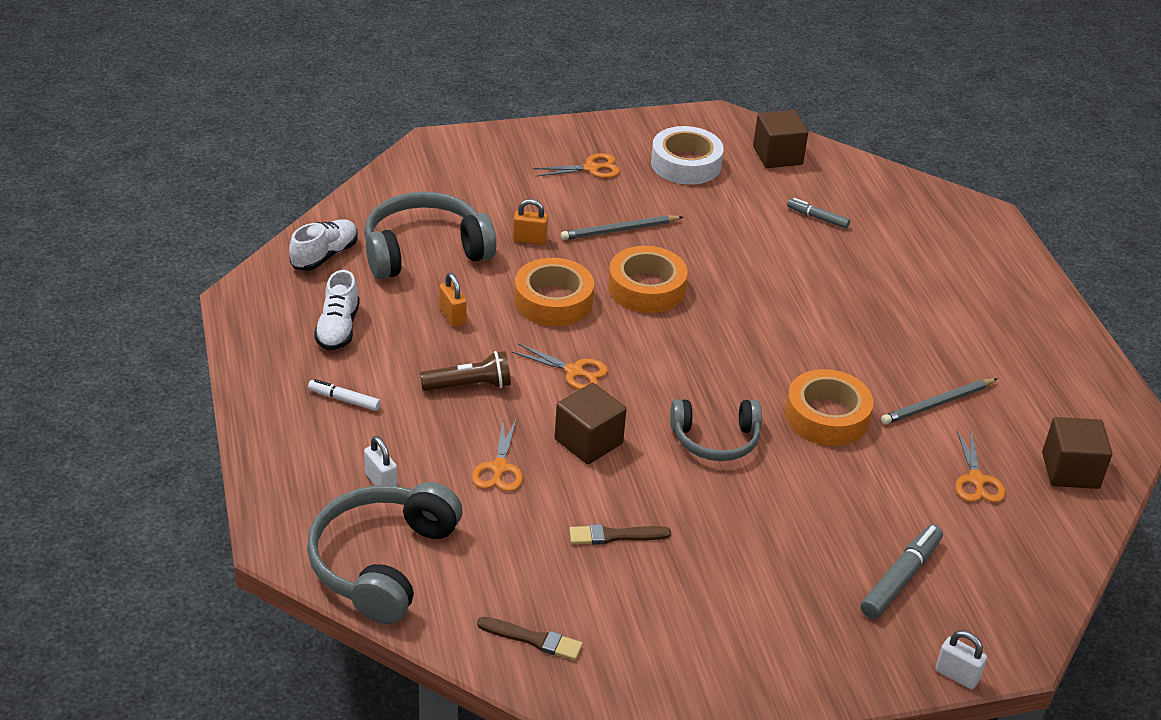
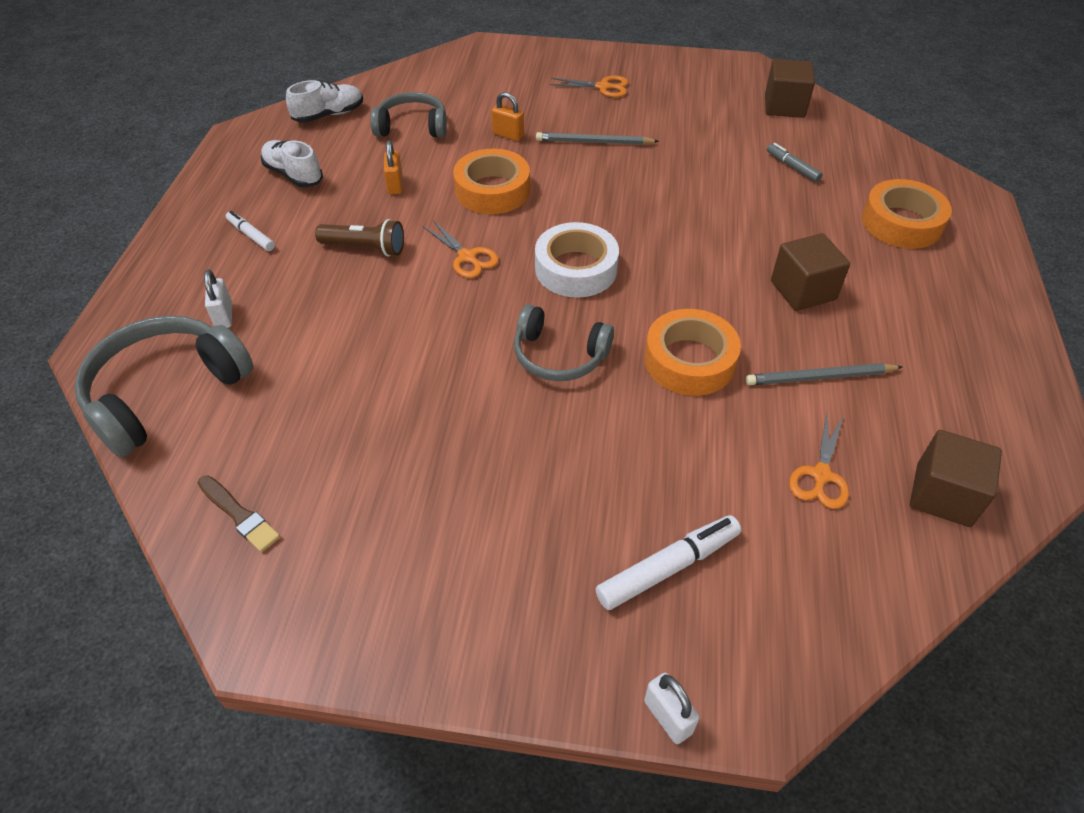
camera: 25 degrees right, 10 degrees up
white shoe [314,270,360,351] -> white shoe turned 105 degrees clockwise [261,140,323,187]
grey headphones [364,192,497,279] -> grey headphones [370,92,447,138], size x0.64
orange scissors [472,418,523,492] -> none
brown cube [555,383,626,464] -> brown cube moved to [771,233,850,311]
brown brush [569,524,671,545] -> none
orange tape [608,246,688,313] -> orange tape moved to [862,179,952,249]
white tape [651,126,724,185] -> white tape moved to [535,222,619,298]
grey marker [861,525,943,619] -> white marker [596,515,741,610]

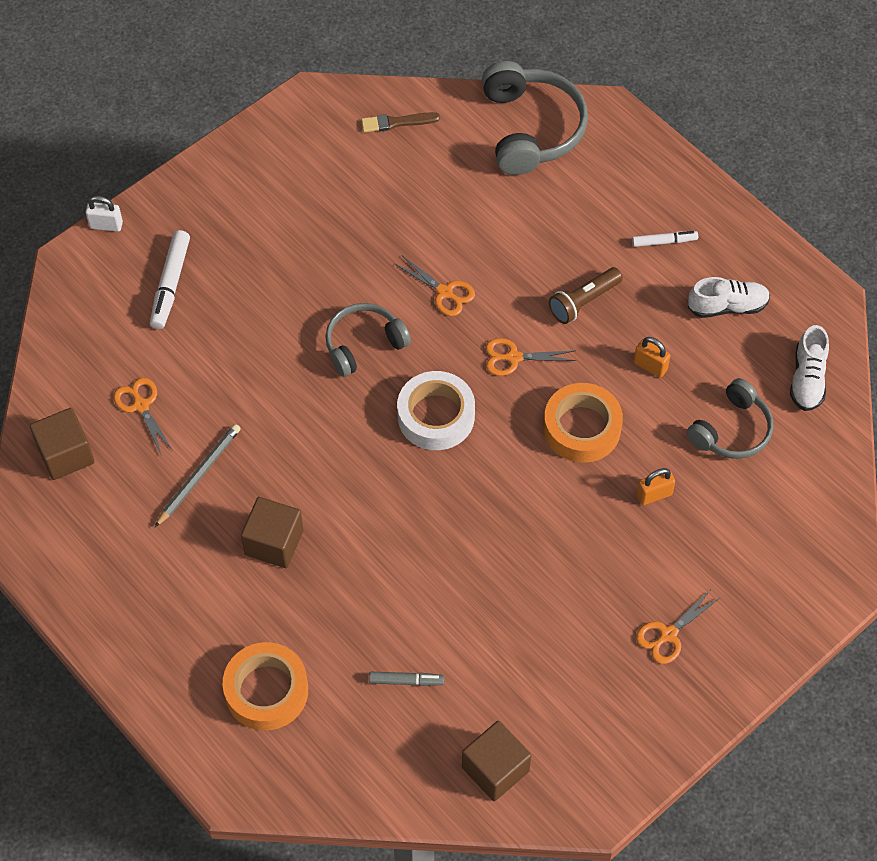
camera: 130 degrees right, 10 degrees up
white padlock [204,270,232,328] -> none
grey pencil [536,132,659,145] -> none
orange tape [644,309,741,396] -> none
none -> orange scissors [394,255,475,316]

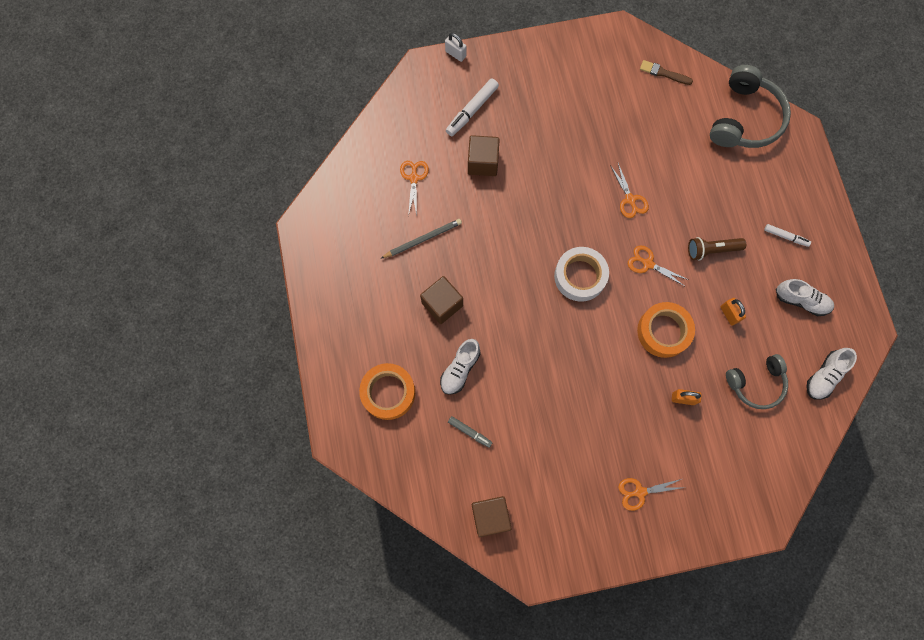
camera: 30 degrees right, 15 degrees up
brown cube [30,408,94,480] -> brown cube moved to [468,135,500,176]
grey headphones [325,303,411,377] -> none
none -> white shoe [440,339,481,395]

